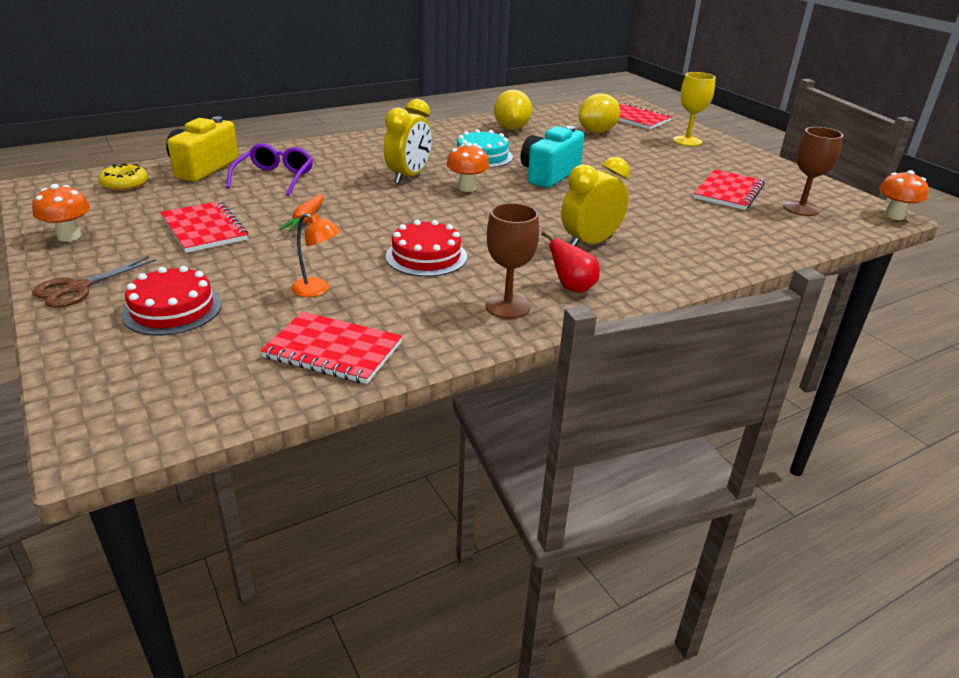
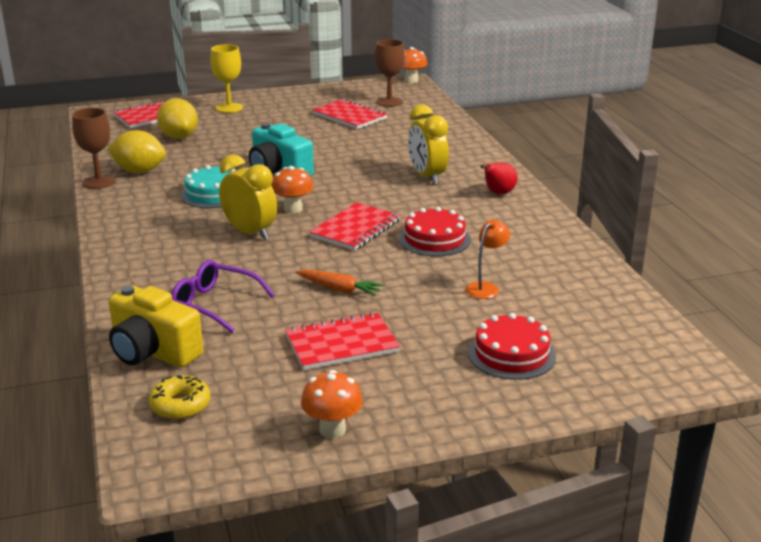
camera: 75 degrees left, 5 degrees down
brown scissors [32,256,156,308] -> none
red notebook [260,312,402,384] -> red notebook moved to [309,202,401,251]
brown goblet [485,203,539,319] -> brown goblet moved to [72,108,115,189]

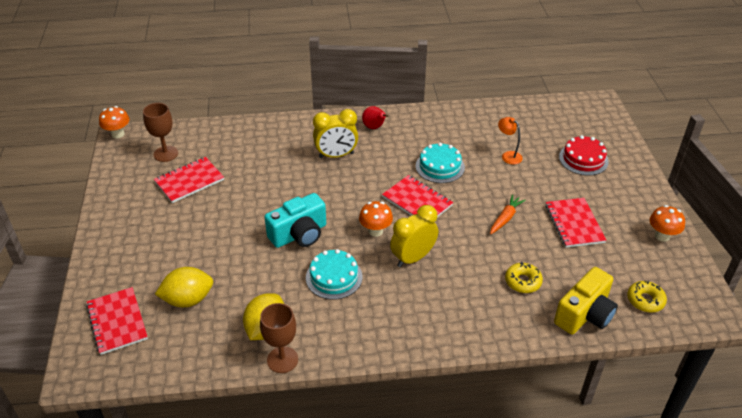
camera: 80 degrees left, 15 degrees up
purple glasses [171,260,275,333] -> yellow donut [505,262,543,293]
yellow goblet [210,44,243,113] -> none
red cake [399,207,471,256] -> turquoise cake [416,143,465,183]

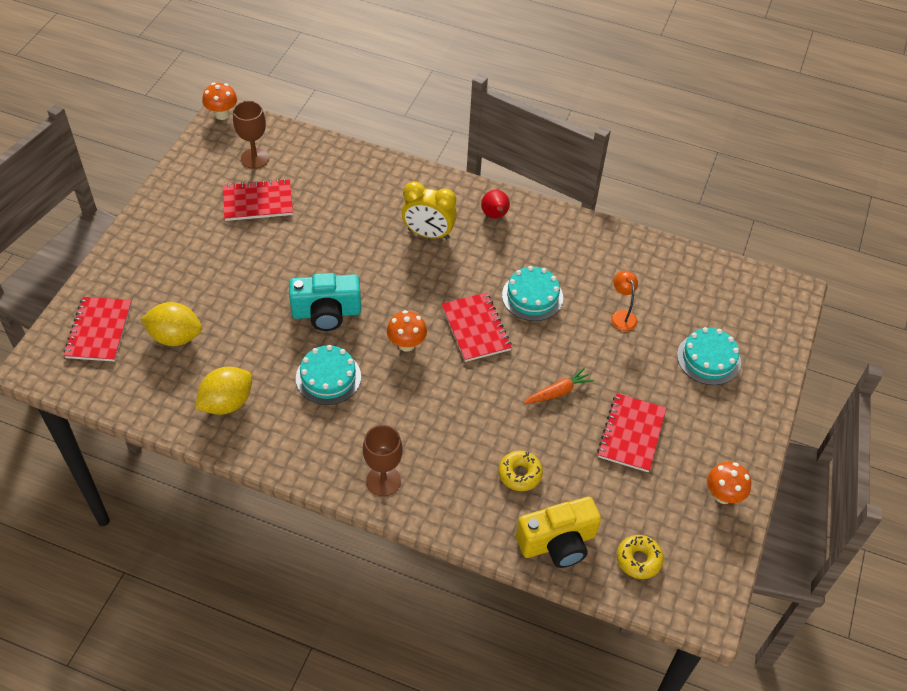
camera: 25 degrees right, 10 degrees up
brown goblet [260,303,298,373] -> brown goblet moved to [363,425,403,496]
yellow clock [390,205,438,267] -> none
red cake [559,135,609,175] -> turquoise cake [677,327,741,385]

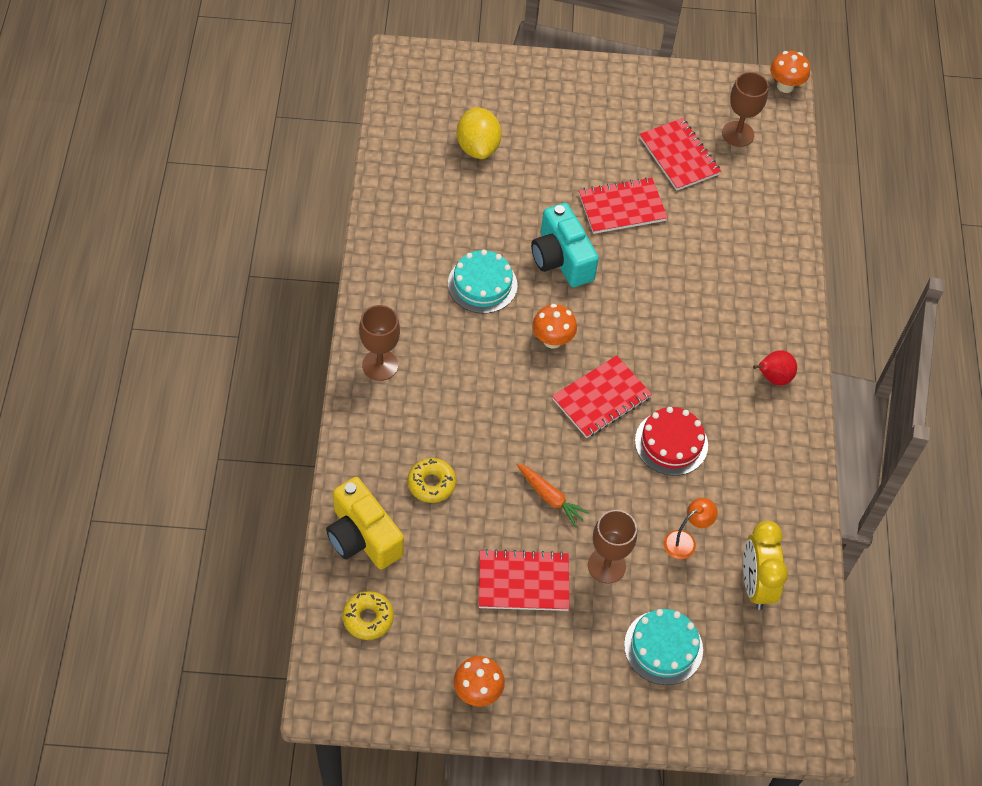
camera: 70 degrees right, 5 degrees up
red notebook [64,297,132,362] -> red notebook moved to [579,177,668,234]
yellow lemon [195,367,252,415] -> none
yellow clock [402,181,457,240] -> yellow clock moved to [743,521,788,610]
turquoise cake [502,266,563,321] -> red cake [635,407,708,476]
none -> brown goblet [588,510,637,584]

